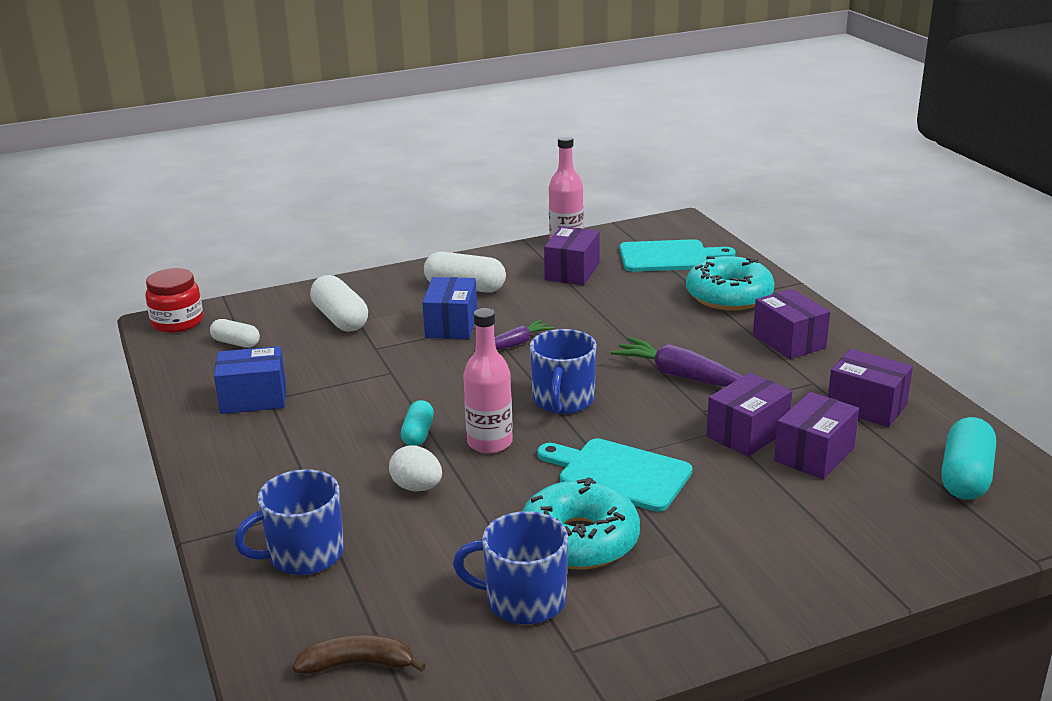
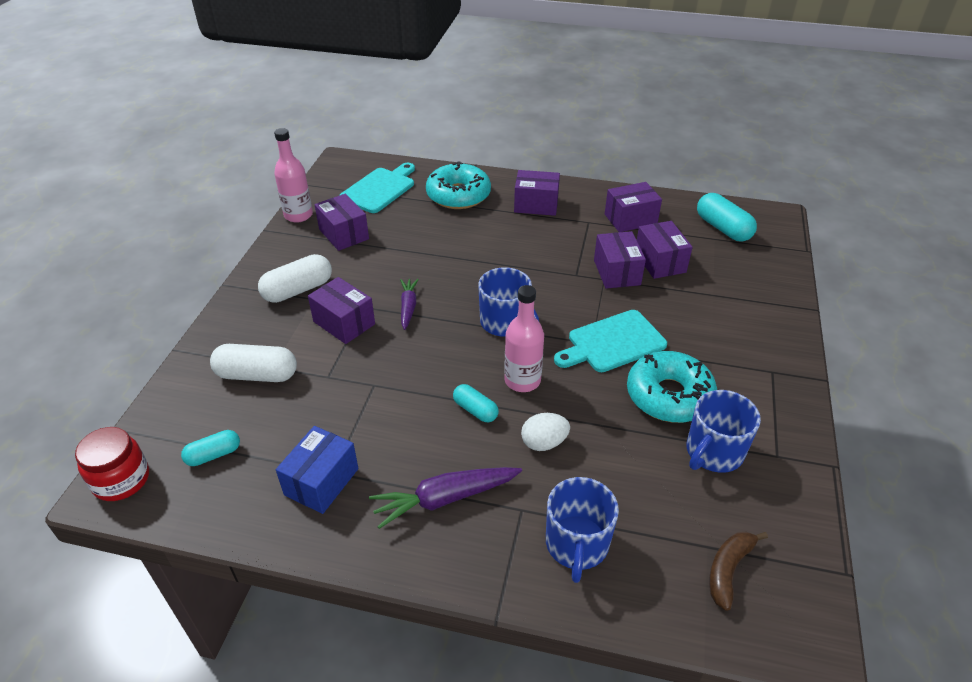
camera: 55 degrees left, 15 degrees up
white capsule [210,319,260,348] -> turquoise capsule [181,430,240,466]
blue box [422,277,477,339] -> purple box [308,277,375,344]
purple carrot [611,337,743,387] -> purple carrot moved to [369,467,522,529]

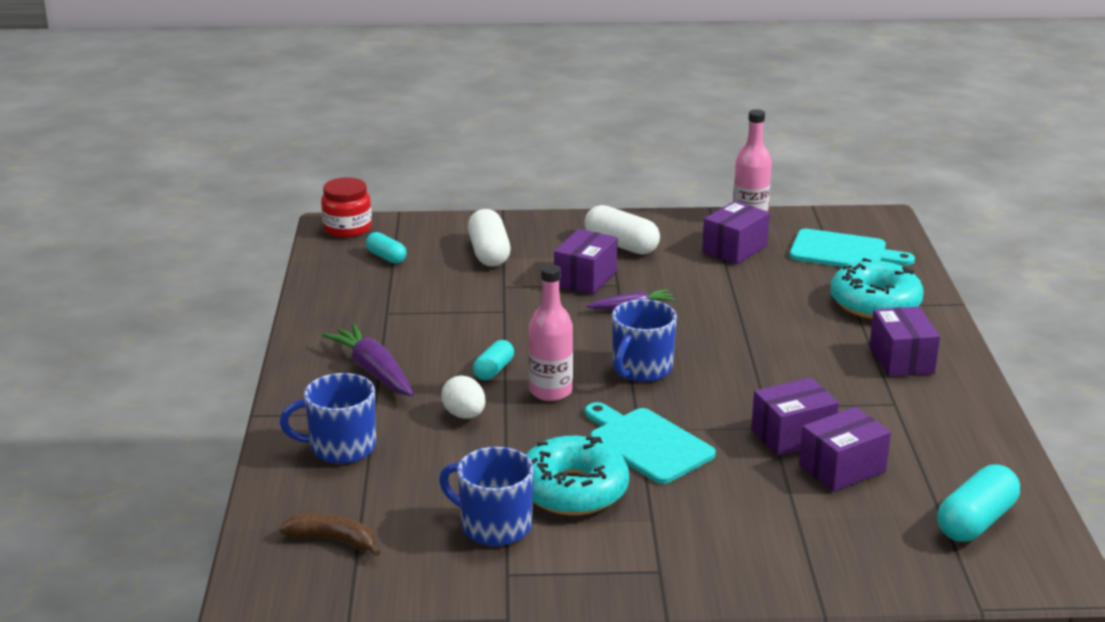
camera: 75 degrees right, 15 degrees down
blue box [276,426,358,514] -> none
purple box [605,182,662,232] -> none

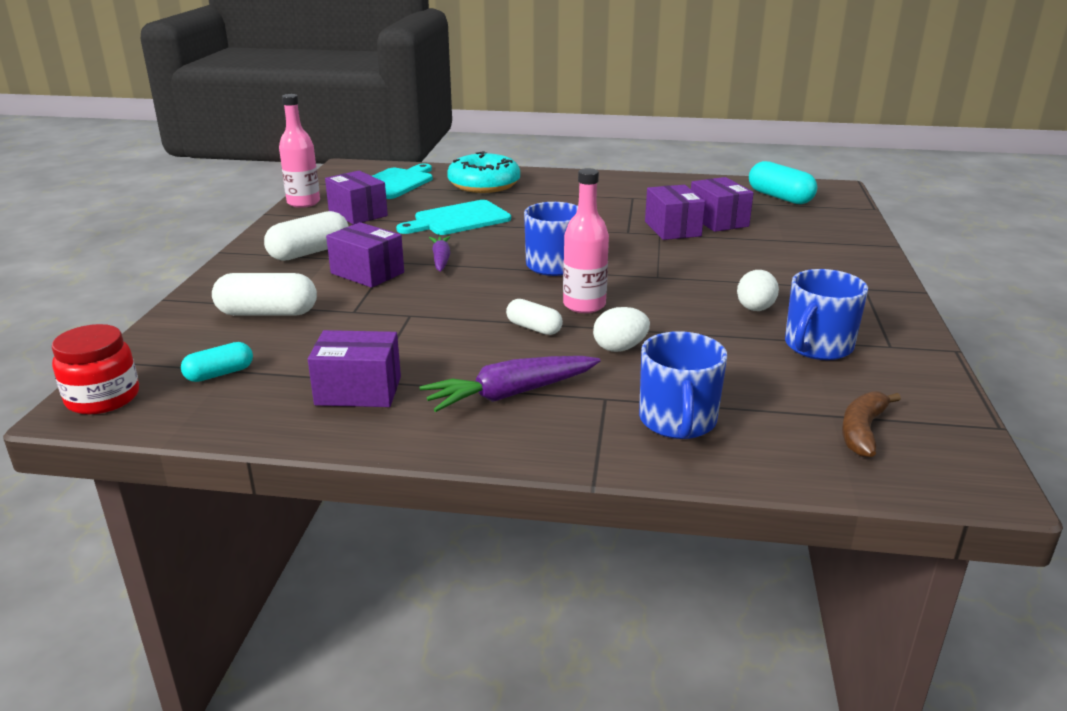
camera: 80 degrees left, 0 degrees up
turquoise capsule [473,340,514,380] -> white capsule [506,299,563,335]
turquoise donut [526,436,629,515] -> white egg [737,270,779,311]
turquoise cutting board [585,402,716,484] -> turquoise cutting board moved to [396,200,511,235]
purple box [870,306,940,377] -> purple box moved to [308,330,401,407]

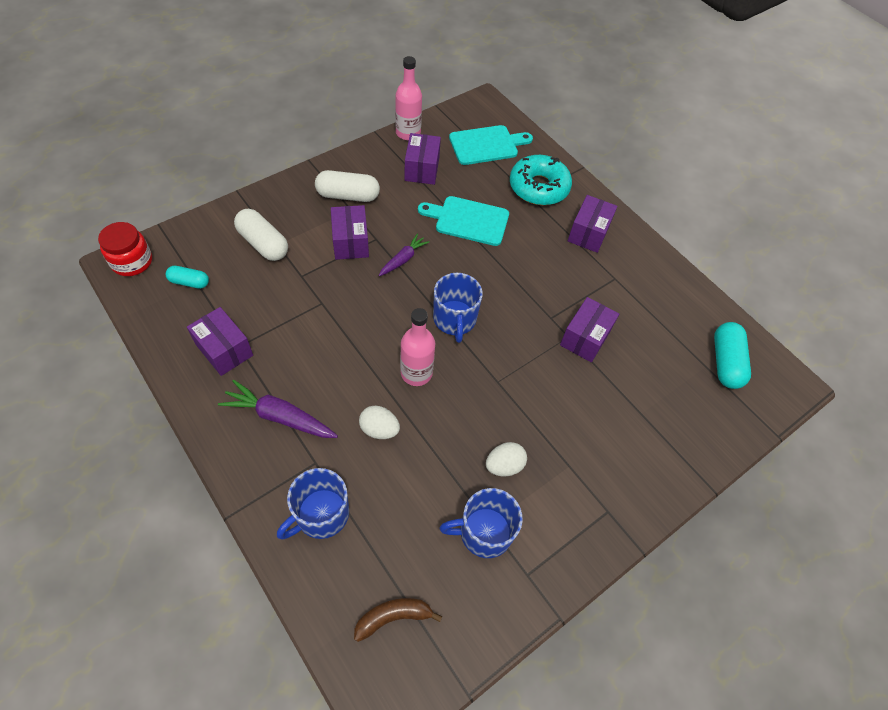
camera: 40 degrees right, 30 degrees up
white capsule [506,299,563,335] -> none
purple box [691,177,754,232] -> purple box moved to [568,195,617,253]

